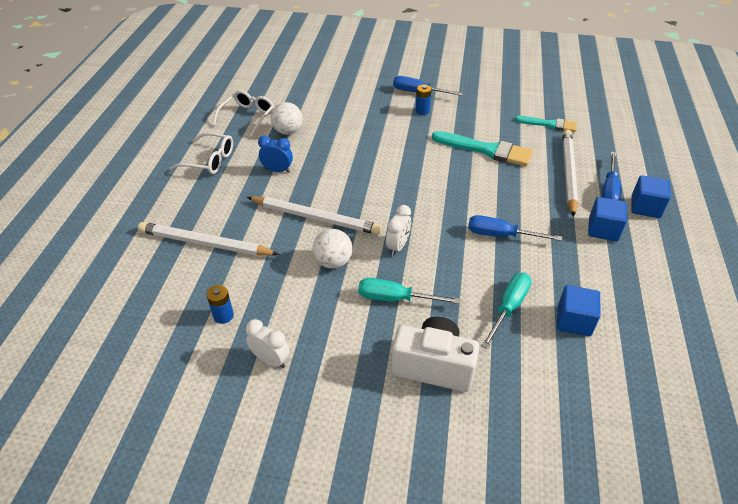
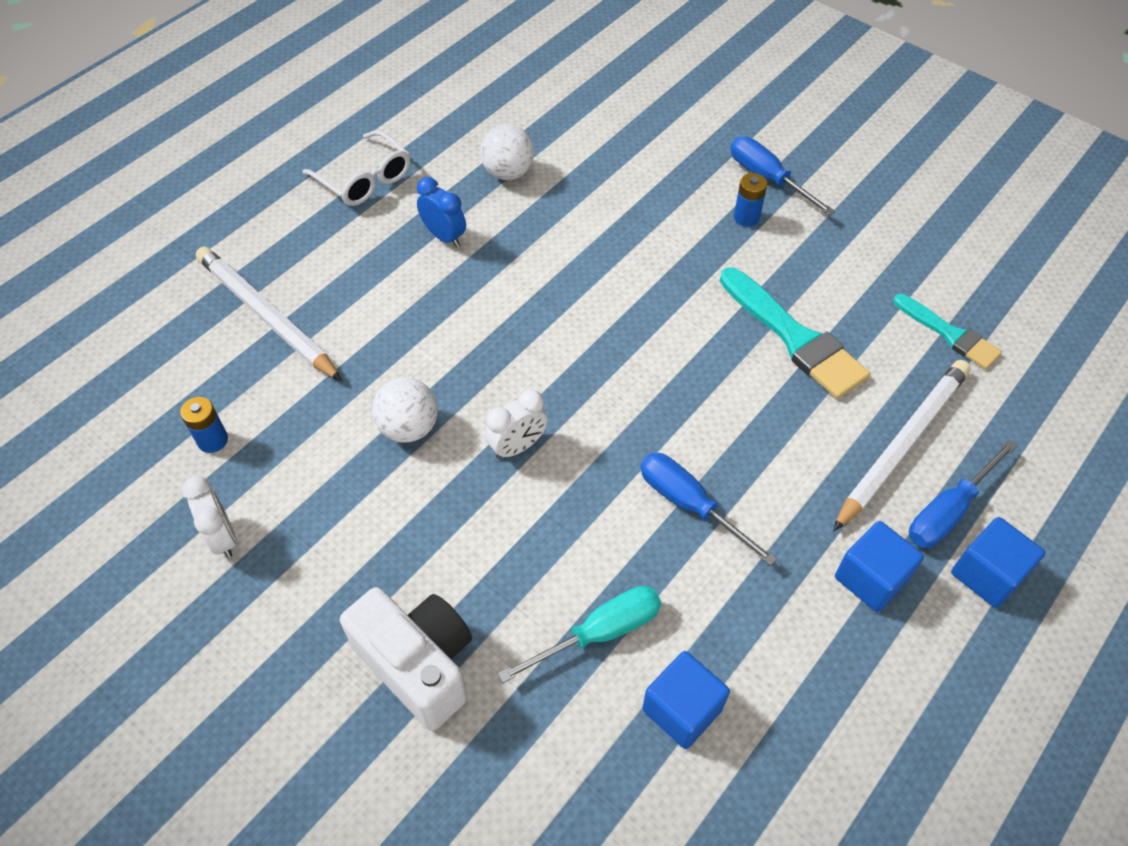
camera: 30 degrees right, 10 degrees up
white glasses [212,90,274,137] -> none
white pencil [247,197,382,235] -> none
turquoise screwdriver [358,278,460,304] -> none

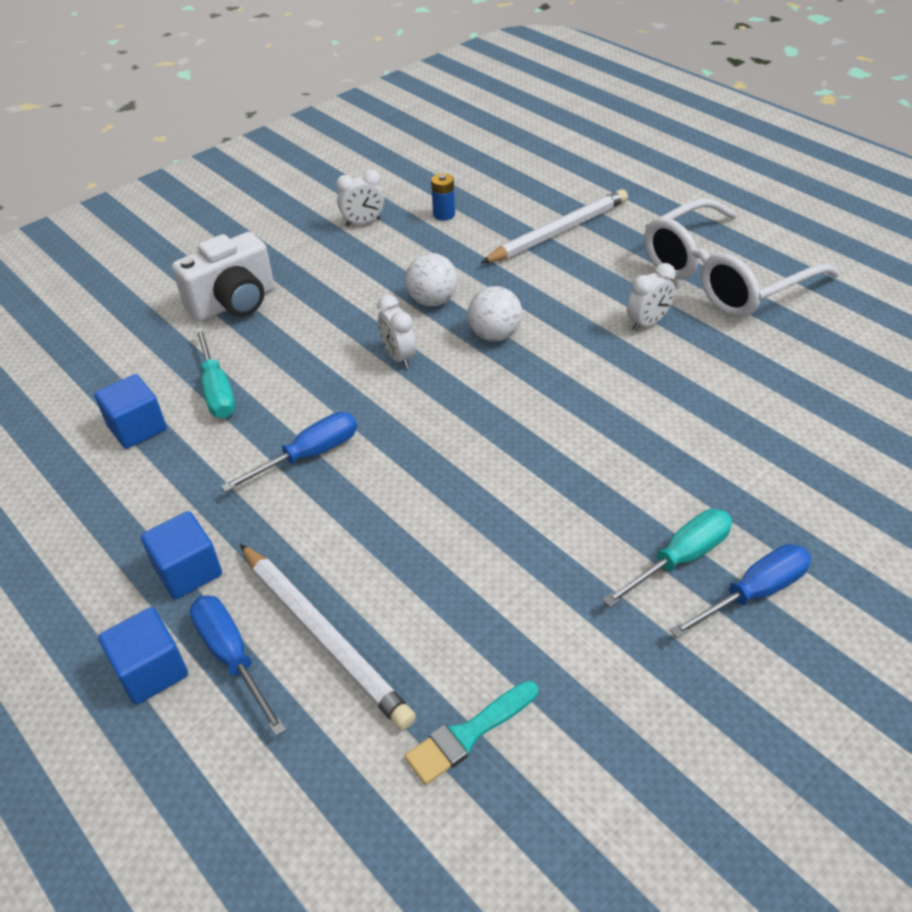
camera: 100 degrees right, 10 degrees down
white glasses [303,130,410,206] -> white glasses [644,198,840,318], size x1.85
blue clock [417,177,466,247] -> white clock [627,263,676,331]
white ball [480,124,534,180] -> white ball moved to [468,286,522,341]
turquoise brush [720,267,870,399] -> none
blue battery [734,173,767,227] -> turquoise screwdriver [603,509,732,607]

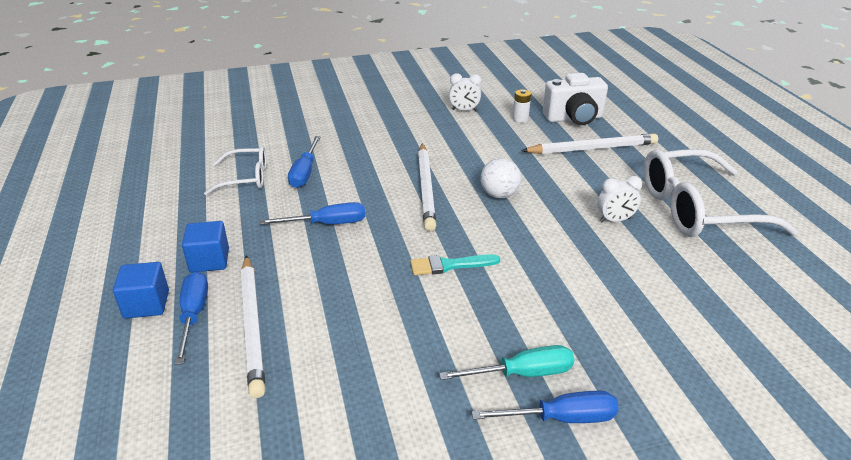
camera: 25 degrees right, 10 degrees down
blue cube [94,374,167,449] -> white glasses [204,146,267,195]
white camera [172,232,274,322] -> white camera moved to [543,73,608,125]
turquoise screwdriver [195,327,236,418] -> blue screwdriver [288,136,321,188]
white clock [377,295,416,368] -> white pencil [418,143,437,231]
white ball [405,253,458,306] -> none
turquoise brush [405,681,538,785] -> turquoise brush moved to [410,254,500,275]
blue battery [431,173,455,221] -> white battery [513,89,531,123]

